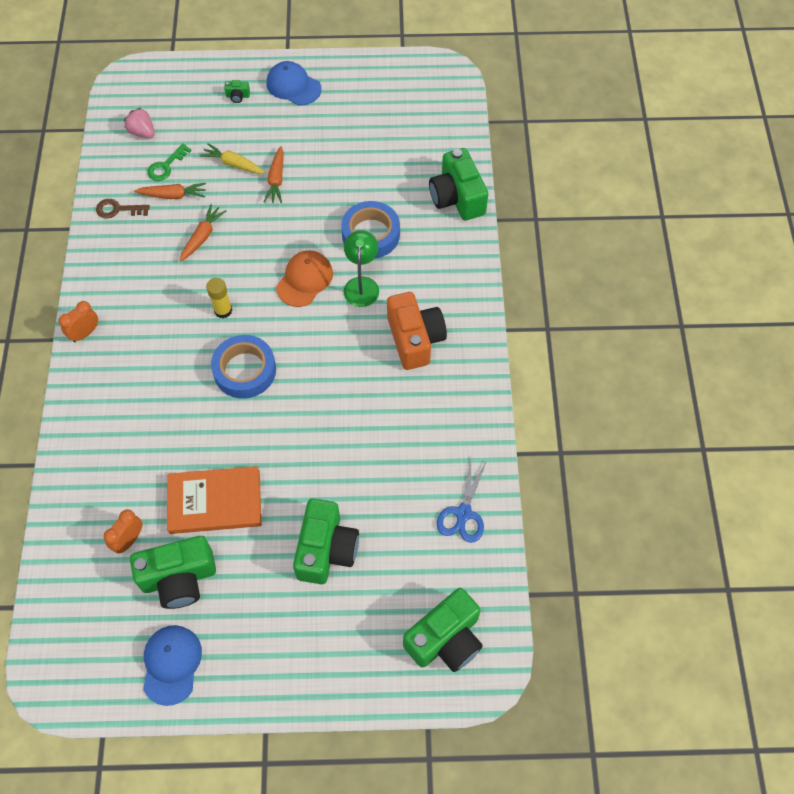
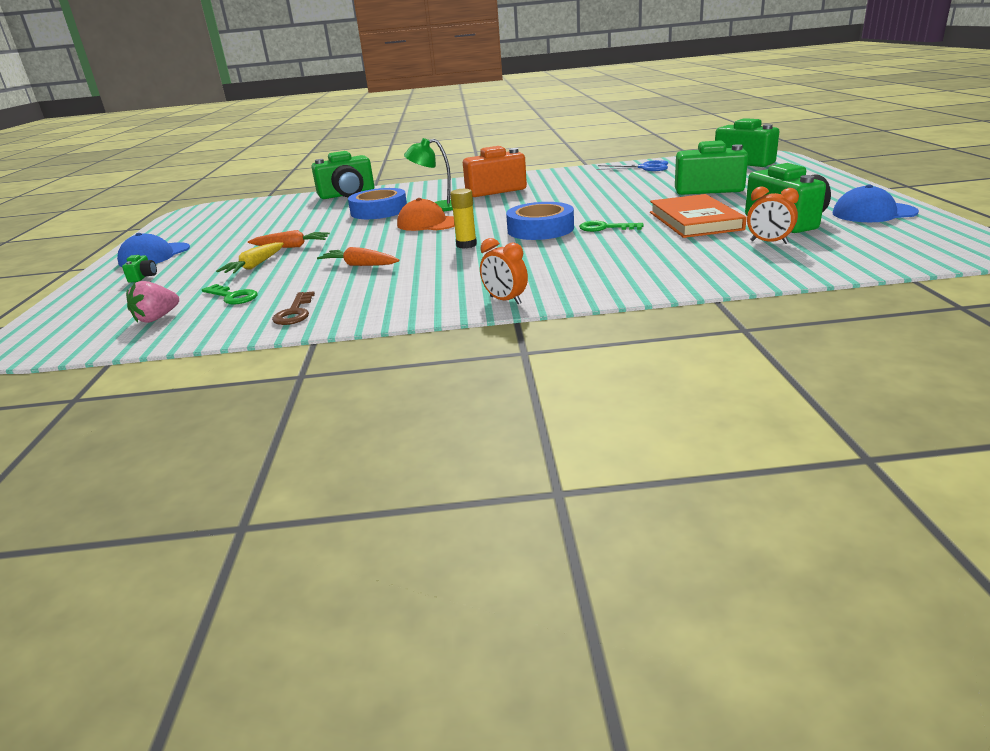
camera: 90 degrees left, 35 degrees down
orange carrot [134,183,206,199] -> none
none -> green key [579,221,644,232]

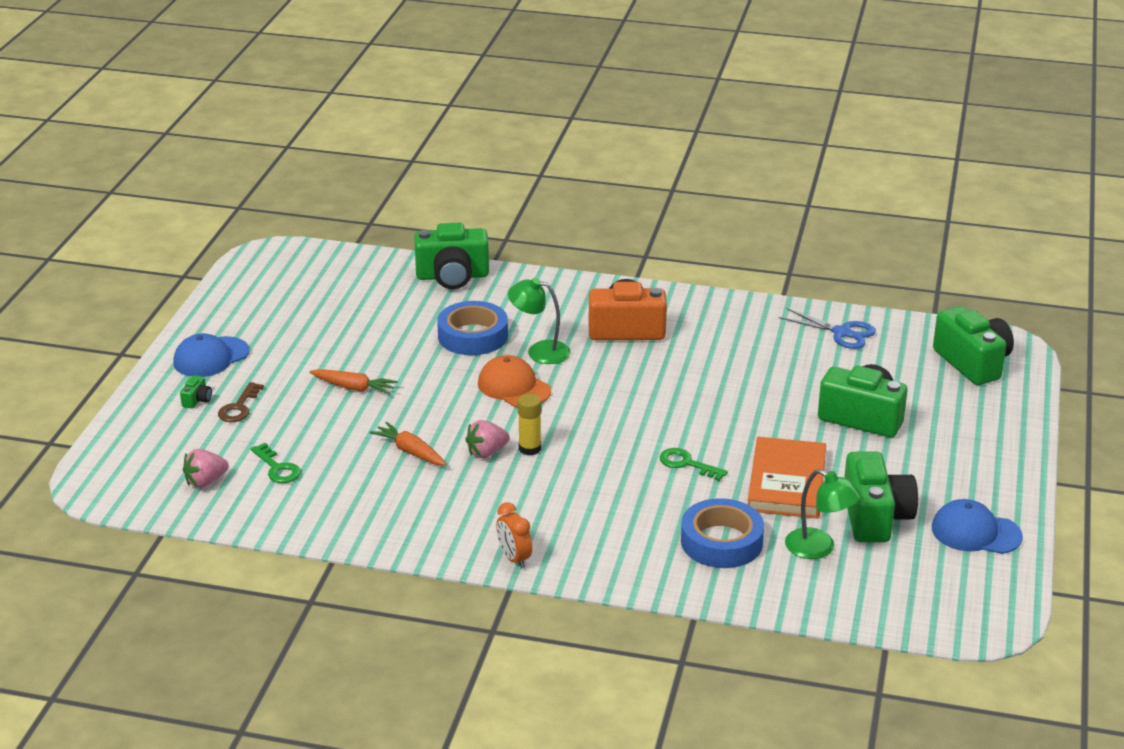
camera: 15 degrees right, 5 degrees up
yellow carrot [216,242,284,274] -> none
brown key [272,291,315,325] -> brown key moved to [218,382,264,422]
blue tape [506,202,574,240] -> blue tape moved to [681,498,764,568]
orange clock [747,187,799,244] -> green lamp [785,469,862,559]
none -> pink strawberry [465,420,510,458]

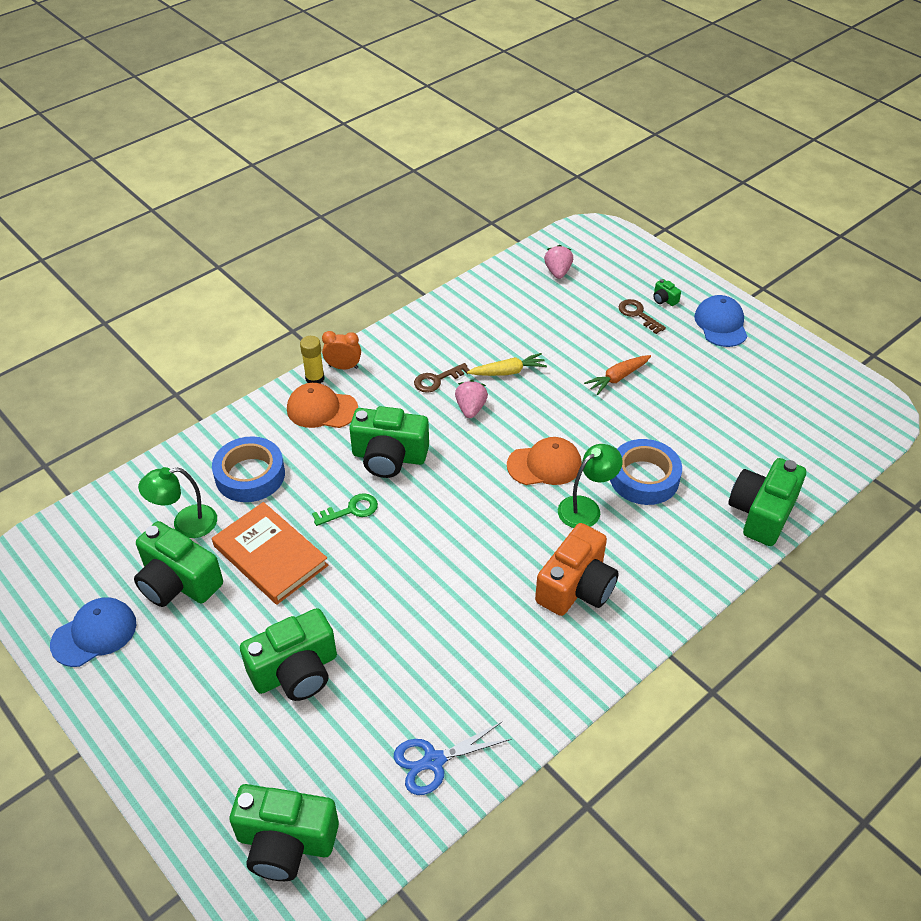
camera: 125 degrees right, 15 degrees up
green key [251,443,301,483] -> none
orange carrot [370,422,446,466] -> yellow carrot [467,353,547,376]
yellow glue stick [518,394,541,455] -> yellow glue stick moved to [300,336,325,384]
none -> orange cap [287,383,358,428]
none -> green camera [350,406,429,478]
none -> brown key [414,363,469,393]

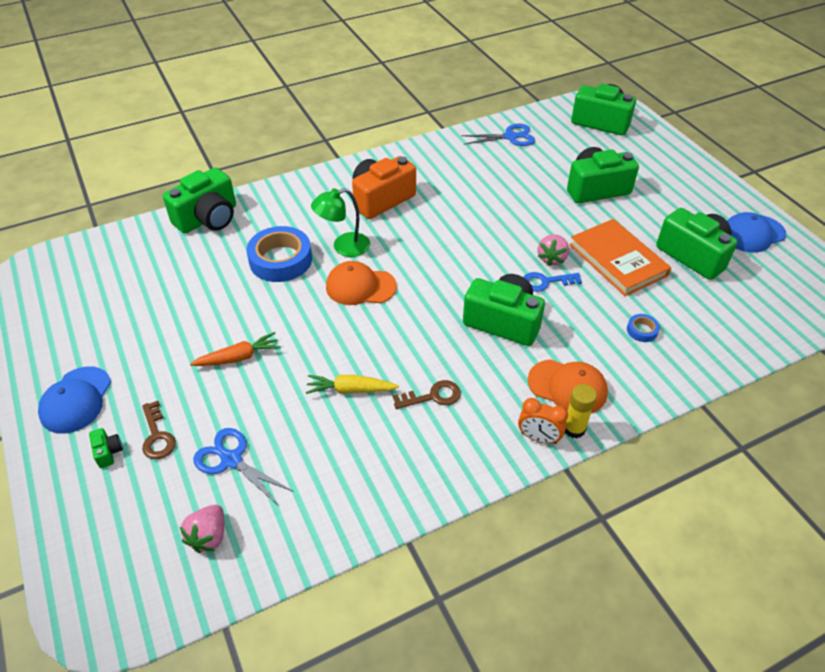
camera: 165 degrees left, 0 degrees up
green lamp [138,467,217,538] -> none
blue tape [212,436,285,502] -> blue tape [627,314,660,342], size x0.44
green key [312,493,378,526] -> blue key [524,272,582,292]
pink strawberry [455,380,488,418] -> pink strawberry moved to [538,235,569,266]
none -> blue scissors [193,428,294,506]

